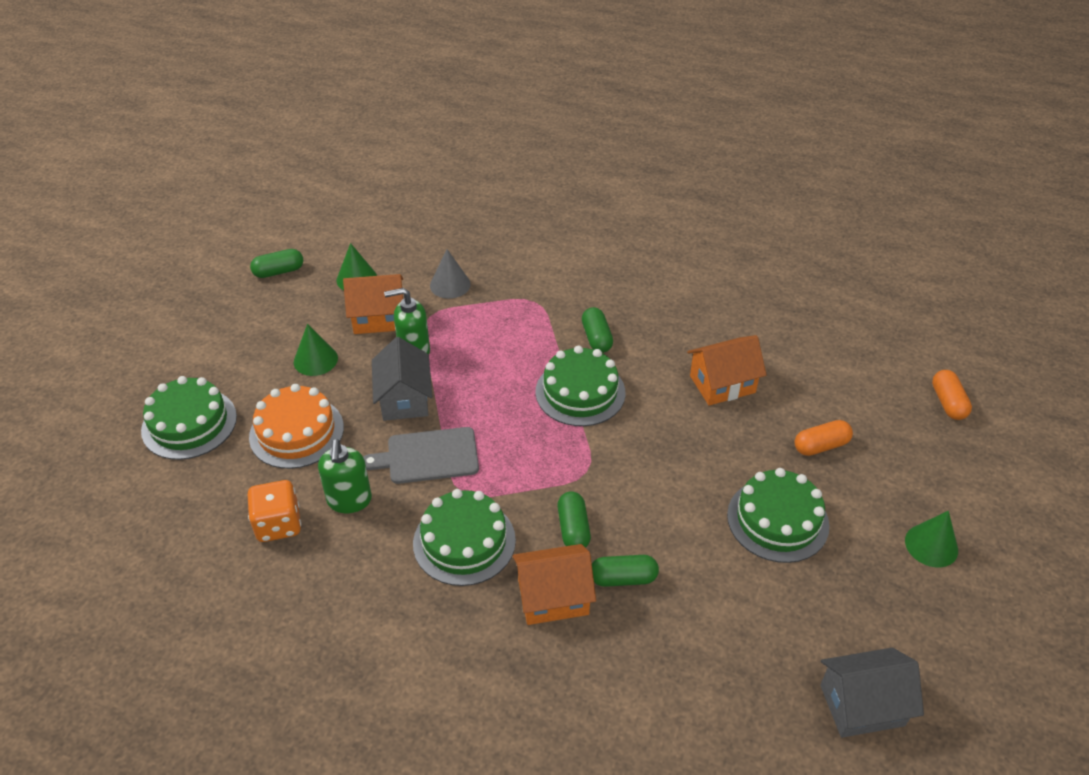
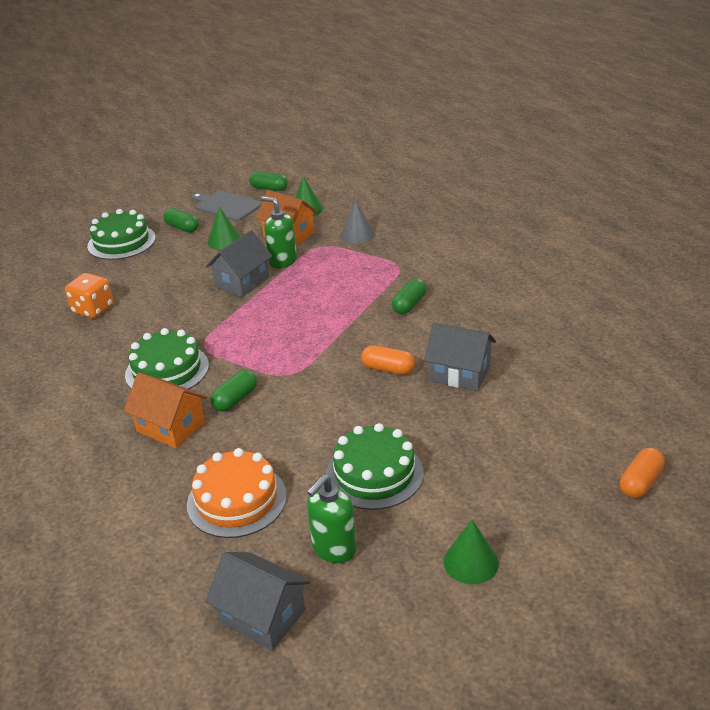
camera: 45 degrees right, 10 degrees down
orange cake [249,384,344,469] -> orange cake moved to [187,448,287,538]
green soap dispenser [318,439,372,513] -> green soap dispenser moved to [307,475,356,563]
grey cutting board [363,427,479,484] -> grey cutting board moved to [191,191,262,221]
green cake [535,346,625,426] -> none
green capsule [592,555,659,587] -> green capsule moved to [163,208,199,233]
orange house [687,335,767,406] -> grey house [424,323,496,391]
orange capsule [795,420,853,456] -> orange capsule moved to [361,345,415,375]

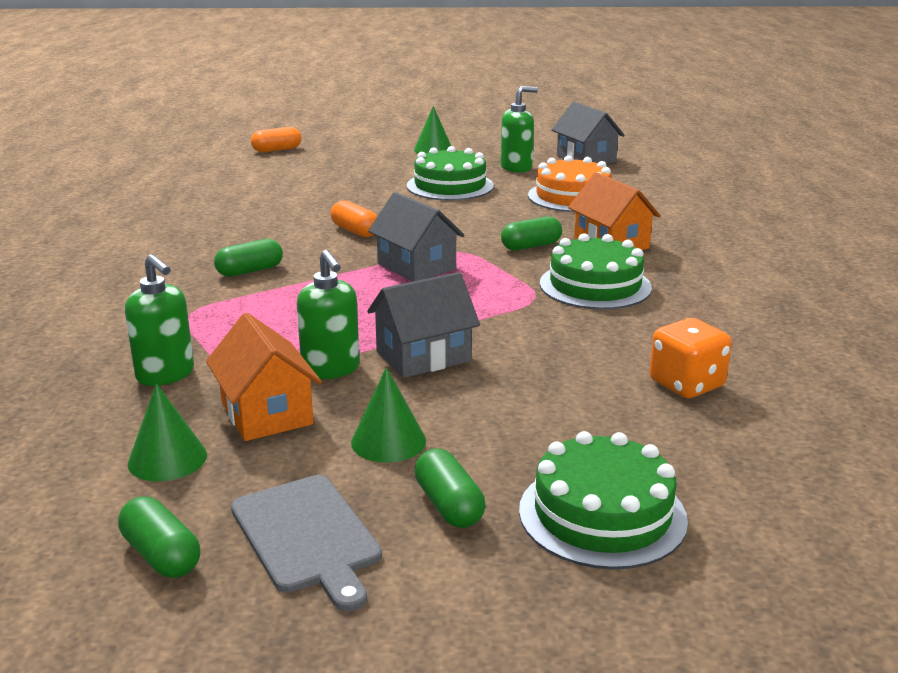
camera: 155 degrees left, 10 degrees down
grey cone [341,200,375,244] -> green soap dispenser [125,254,194,386]
grey house [424,323,496,391] -> grey house moved to [368,192,465,282]

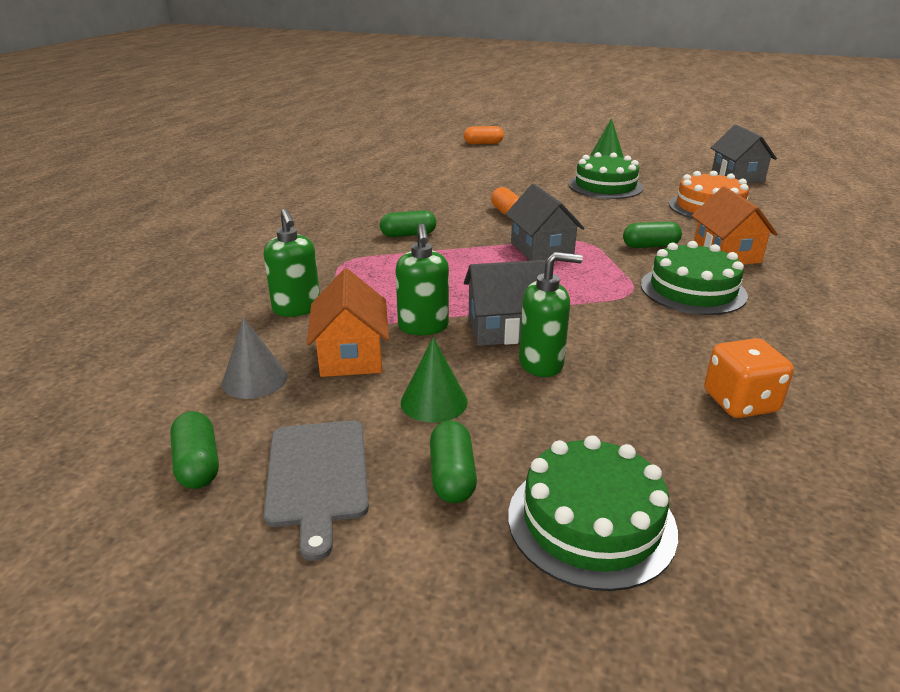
camera: 20 degrees right, 5 degrees up
green cone [128,383,207,481] -> grey cone [222,317,288,399]
green soap dispenser [501,86,538,173] -> green soap dispenser moved to [519,252,583,377]

